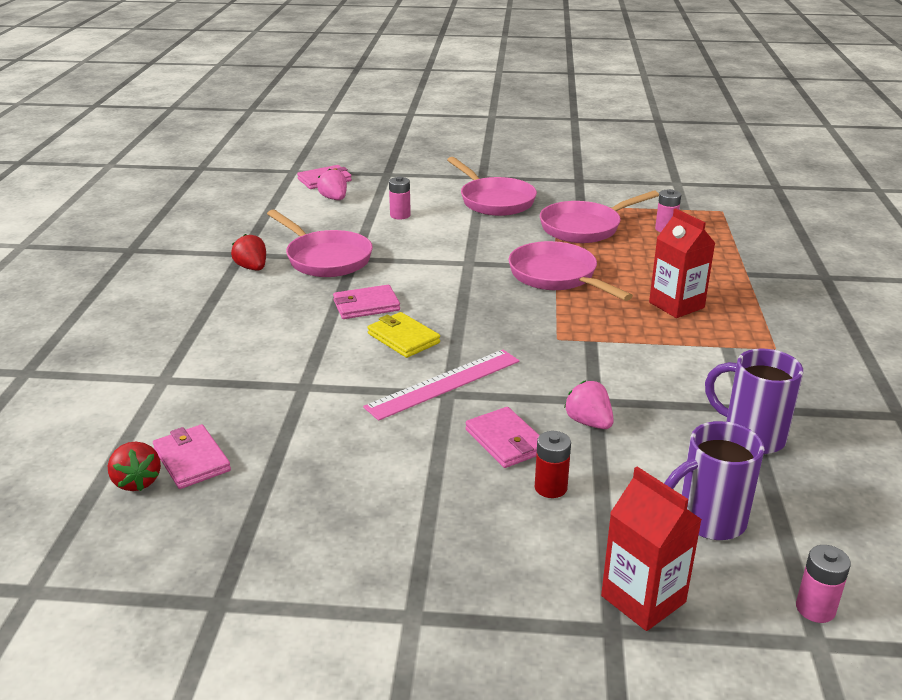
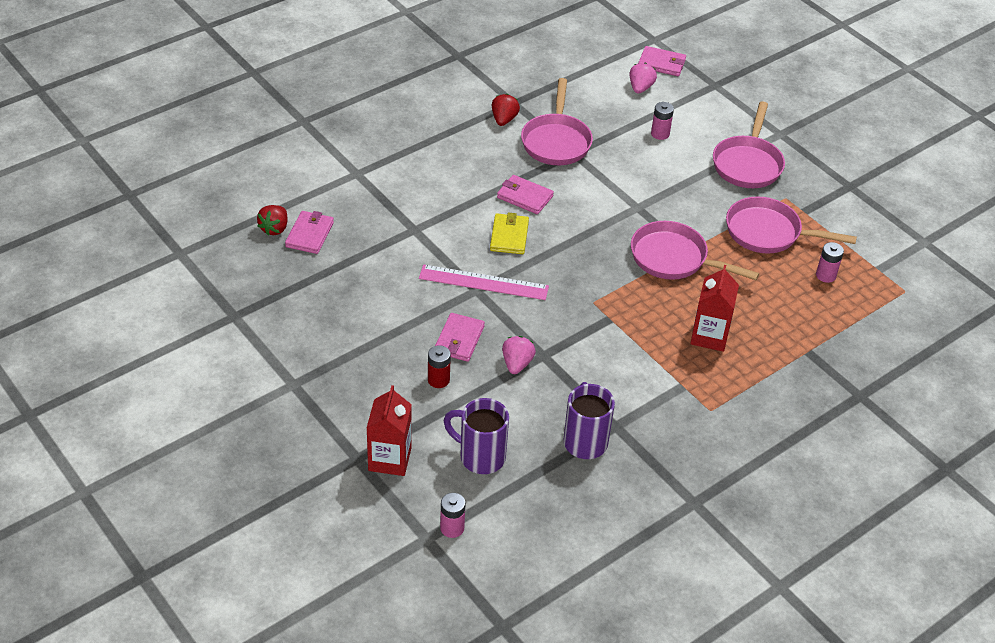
camera: 45 degrees right, 15 degrees up
pink pan [509,241,633,301] -> pink pan turned 75 degrees counterclockwise [631,221,759,280]

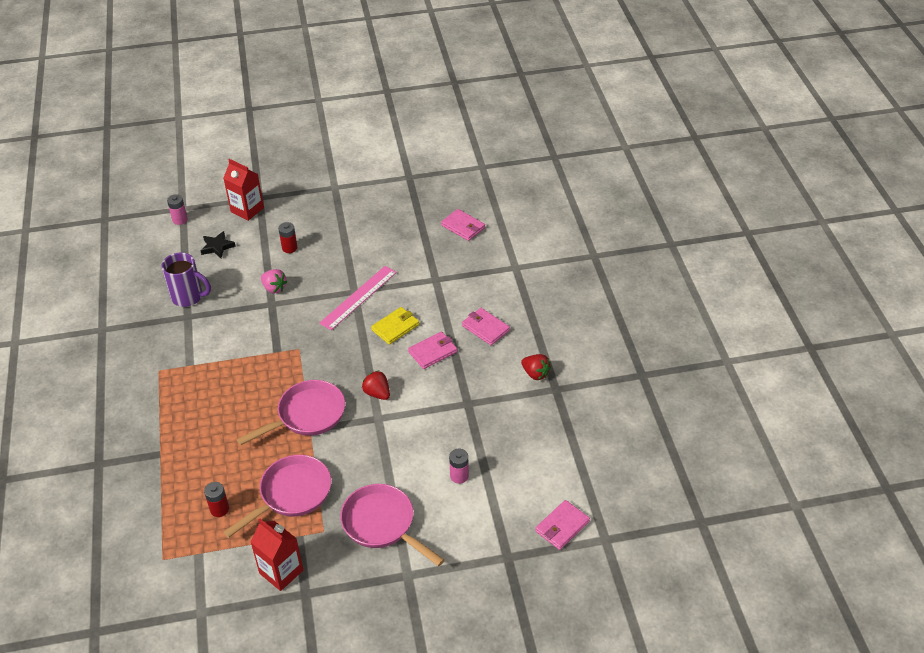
camera: 120 degrees right, 0 degrees up
red strawberry [257,205,288,236] -> red strawberry moved to [362,371,390,400]
pink wallet [435,313,485,362] -> pink wallet moved to [462,308,510,345]
purple mug [443,398,509,474] -> black star [201,231,236,258]
yellow wallet [490,213,529,254] -> yellow wallet turned 75 degrees counterclockwise [371,307,419,345]
pink pan [521,78,593,165] -> none
pink strawberry [629,63,657,94] -> none
red carton [690,265,739,352] -> red carton moved to [250,519,303,591]
pink battery [816,242,844,283] -> red battery [204,482,229,517]

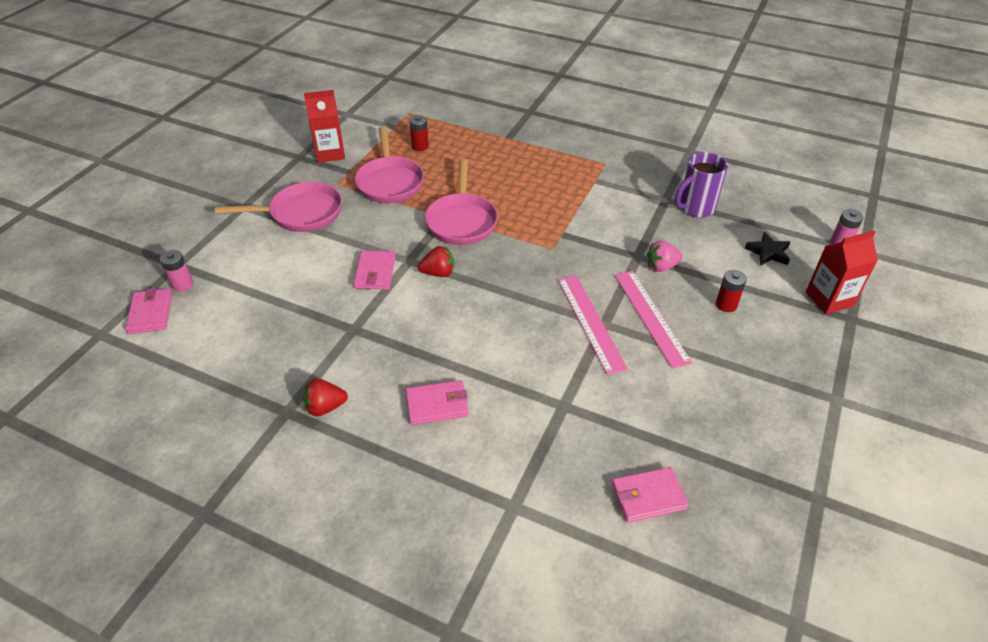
camera: 125 degrees right, 0 degrees up
yellow wallet [371,307,419,345] -> none
pink wallet [408,331,457,369] -> pink wallet moved to [354,250,396,289]
pink battery [449,449,469,484] -> pink battery moved to [160,250,193,292]
none -> pink ruler [615,271,692,369]

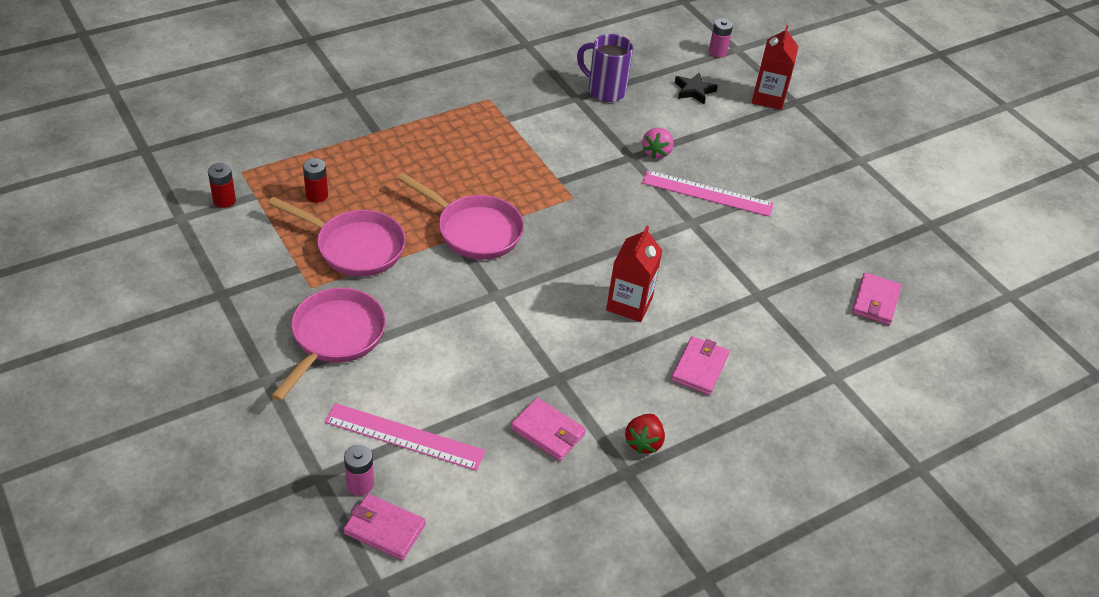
camera: 60 degrees left, 0 degrees up
red carton [304,90,345,163] -> red carton moved to [606,226,663,322]
pink wallet [354,250,396,289] -> pink wallet moved to [511,398,586,461]
red strawberry [418,246,454,277] -> none
pink ruler [558,275,628,375] -> pink ruler moved to [324,403,486,471]
purple mug [675,152,728,218] -> purple mug turned 120 degrees clockwise [577,34,633,102]
red battery [716,270,747,312] -> red battery moved to [208,163,236,208]

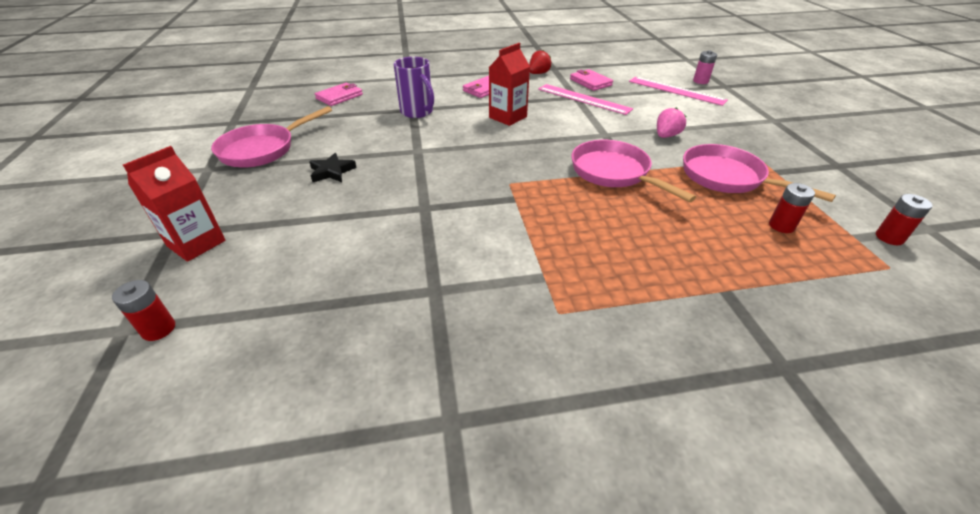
camera: 155 degrees left, 5 degrees down
pink pan [271,288,386,401] -> pink pan moved to [211,106,332,167]
pink wallet [344,494,426,560] -> none
purple mug [577,34,633,102] -> purple mug moved to [394,57,434,118]
pink strawberry [642,128,674,159] -> pink strawberry moved to [657,107,686,138]
pink ruler [642,170,774,217] -> pink ruler moved to [538,84,633,115]
black star [675,73,718,104] -> black star moved to [309,153,357,182]
pink battery [709,19,733,57] -> red battery [112,280,175,341]

